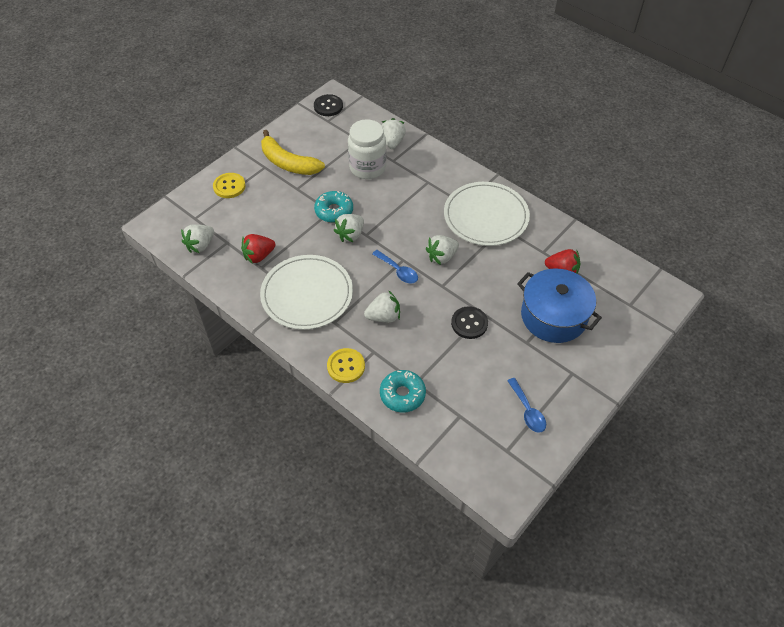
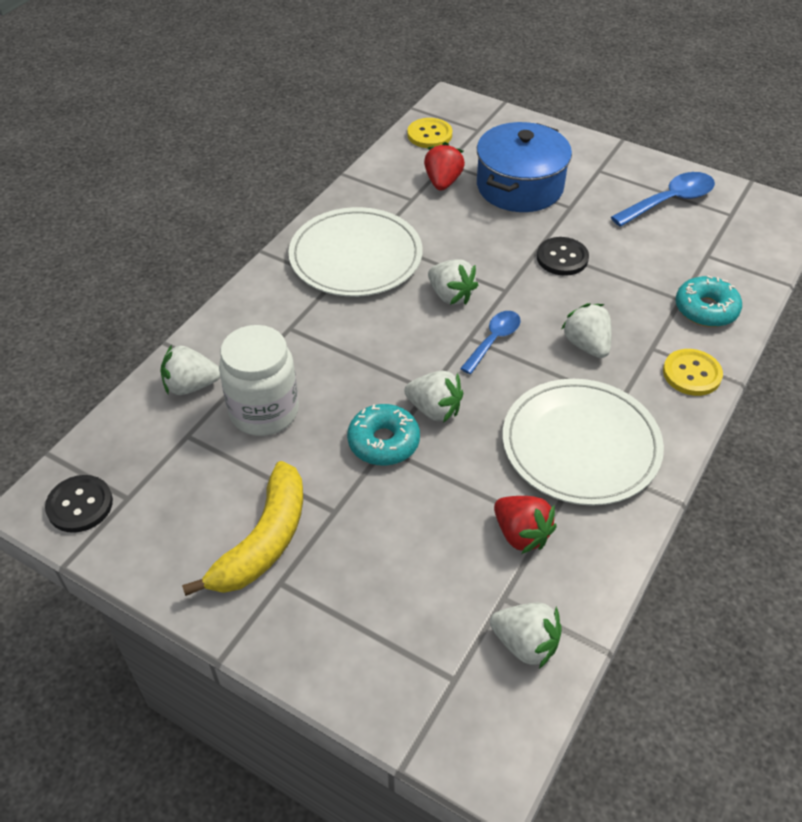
camera: 100 degrees left, 5 degrees down
yellow button [213,173,246,198] -> yellow button moved to [407,118,452,148]
blue spoon [507,378,546,433] -> blue spoon [611,172,715,227], size x1.50

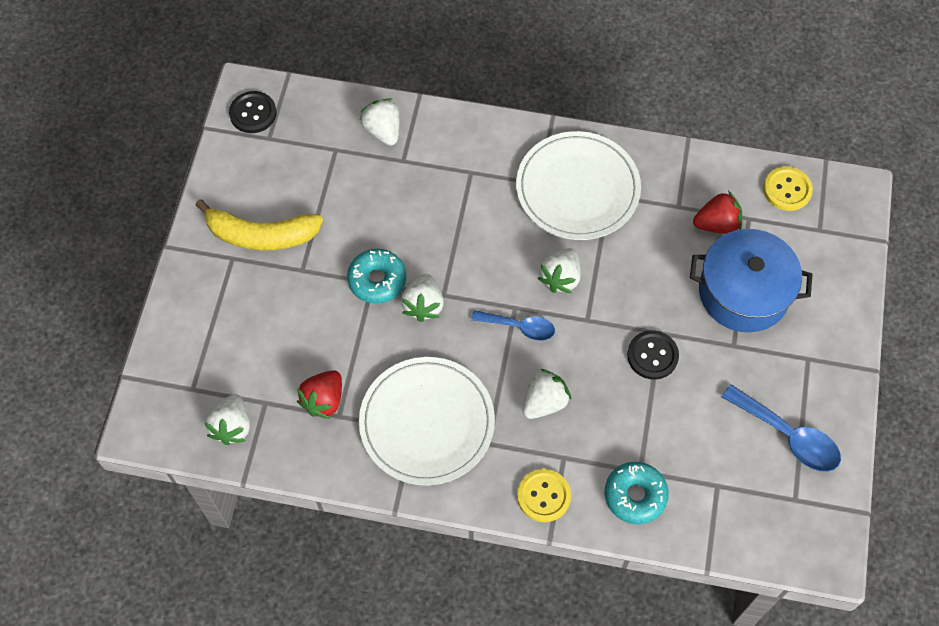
camera: 70 degrees right, 15 degrees up
white jar [219,325,299,436] -> none

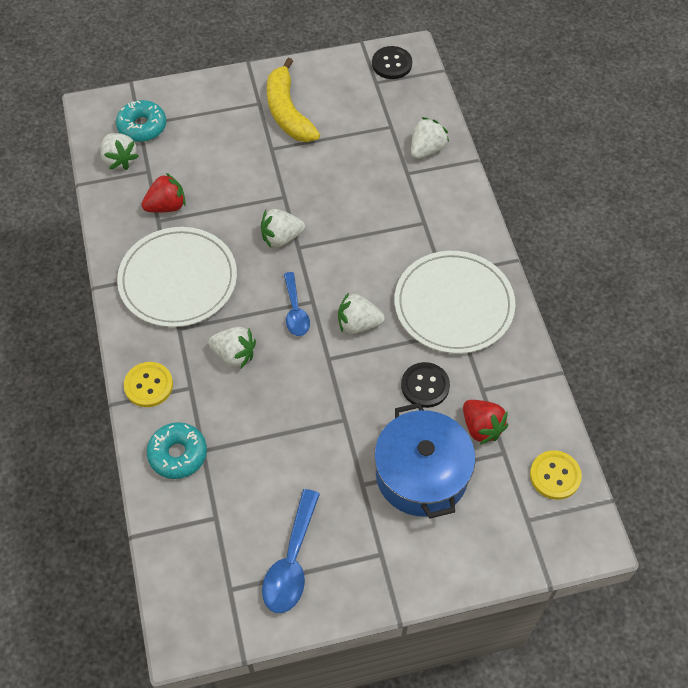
camera: 65 degrees right, 5 degrees down
white strawberry [204,394,250,445] -> white strawberry turned 105 degrees counterclockwise [100,133,139,170]
red strawberry [297,370,342,419] -> red strawberry turned 150 degrees clockwise [141,173,186,213]
turquoise donut [347,249,406,304] -> turquoise donut moved to [116,100,166,142]
black button [627,330,679,380] -> black button moved to [401,362,450,408]

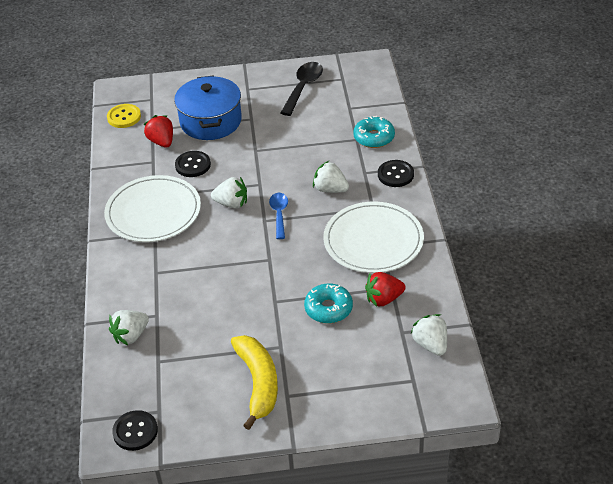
camera: 170 degrees left, 15 degrees down
turquoise donut [116,100,166,142] -> turquoise donut moved to [304,284,353,323]
yellow button [124,362,173,407] -> black button [378,160,414,187]
white strawberry [261,209,305,248] -> none
blue spoon [262,489,320,613] -> black spoon [281,62,323,116]

